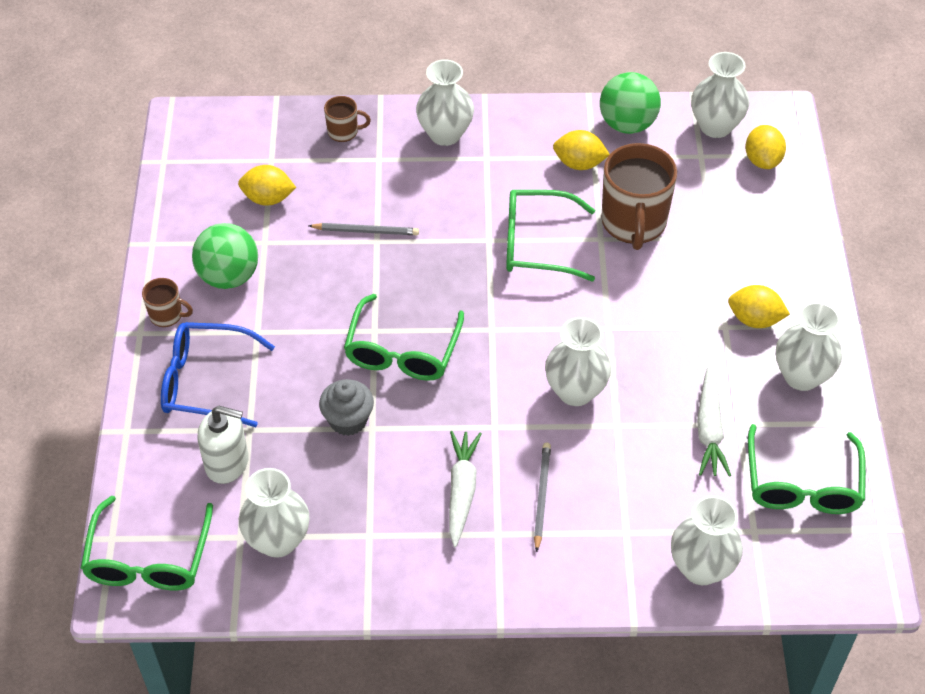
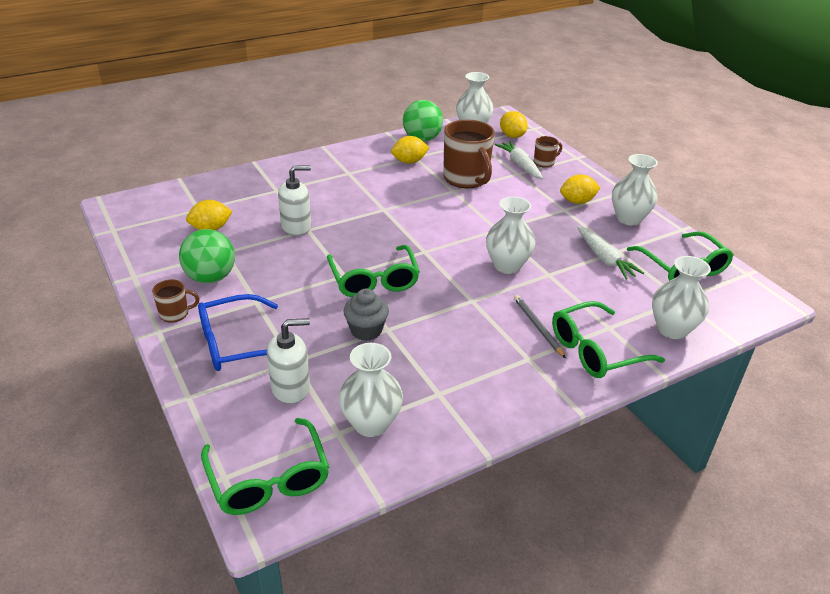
camera: 30 degrees left, 15 degrees down
grey pencil [309,223,419,235] -> white soap dispenser [278,165,311,236]
brown mug [324,96,371,142] -> brown mug moved to [534,136,562,168]
white vase [416,59,474,146] -> none
white carrot [449,431,482,547] -> white carrot moved to [495,141,543,179]
green glasses [506,190,595,281] -> green glasses moved to [552,301,665,378]

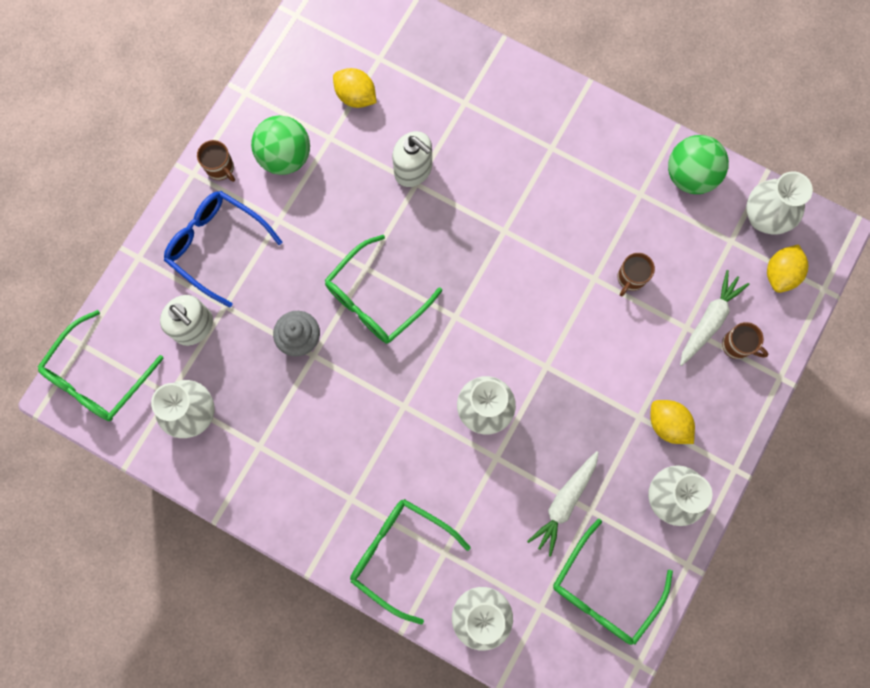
camera: 60 degrees right, 40 degrees up
yellow lemon [391,136,429,164] -> none
brown mug [443,120,495,188] -> brown mug [617,253,655,296], size x0.48
grey pencil [514,295,566,358] -> none

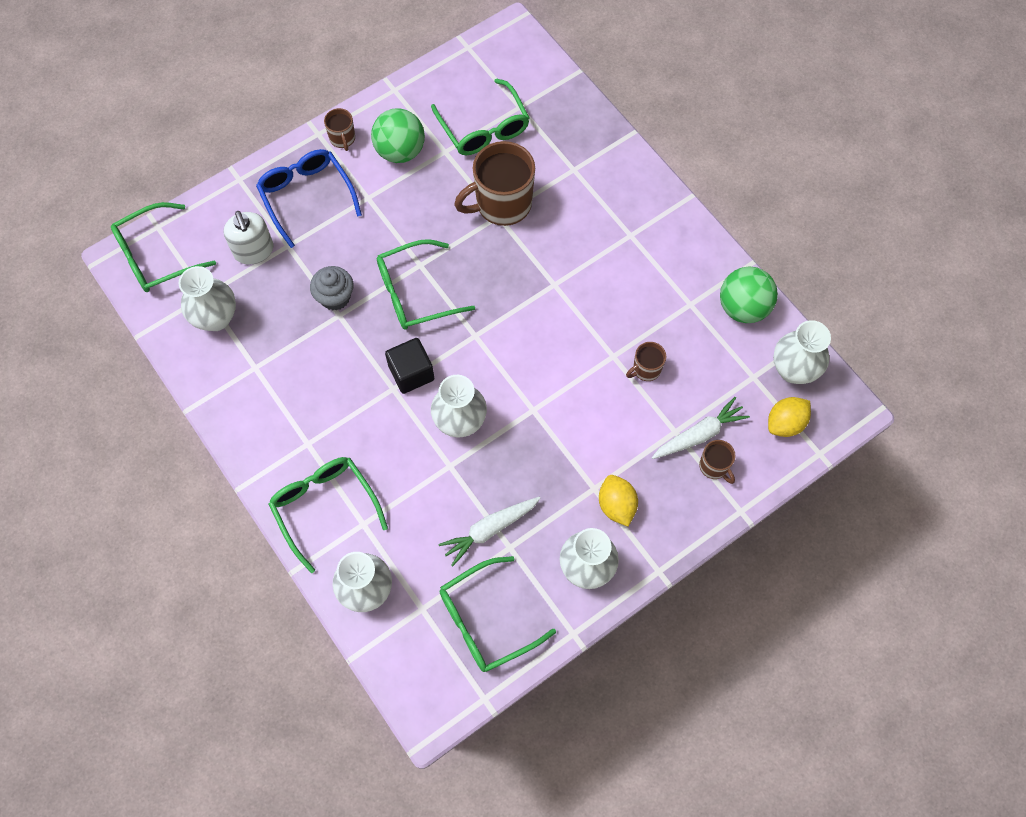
camera: 25 degrees right, 10 degrees down
yellow lemon [333,68,377,108] -> green glasses [431,79,530,155]
white soap dispenser [392,131,432,187] -> brown mug [454,141,535,226]
none -> black cube [385,338,435,394]

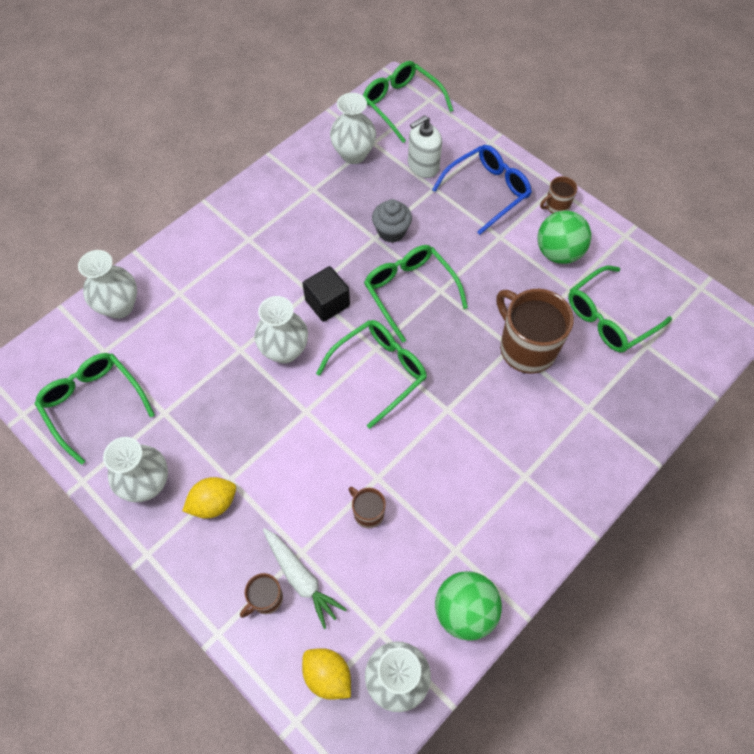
camera: 80 degrees right, 5 degrees down
green glasses [269,457,388,573] -> green glasses moved to [316,320,427,429]
white carrot [438,497,541,566] -> none

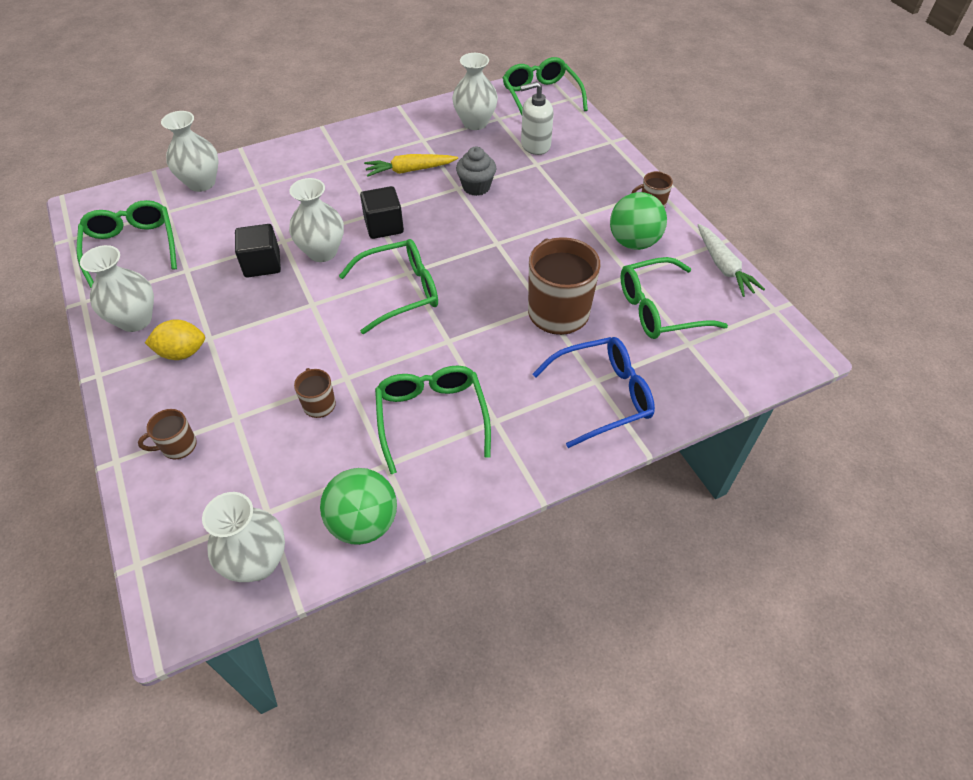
camera: 20 degrees right, 10 degrees down
white carrot [263,528,347,629] -> white carrot moved to [698,224,765,297]
yellow lemon [302,648,351,700] -> none
green glasses [364,245,468,343] -> green glasses moved to [375,366,491,474]
blue glasses [432,145,532,235] -> blue glasses moved to [533,337,655,448]
none -> black cube [235,224,281,278]
none -> yellow carrot [364,154,458,177]

